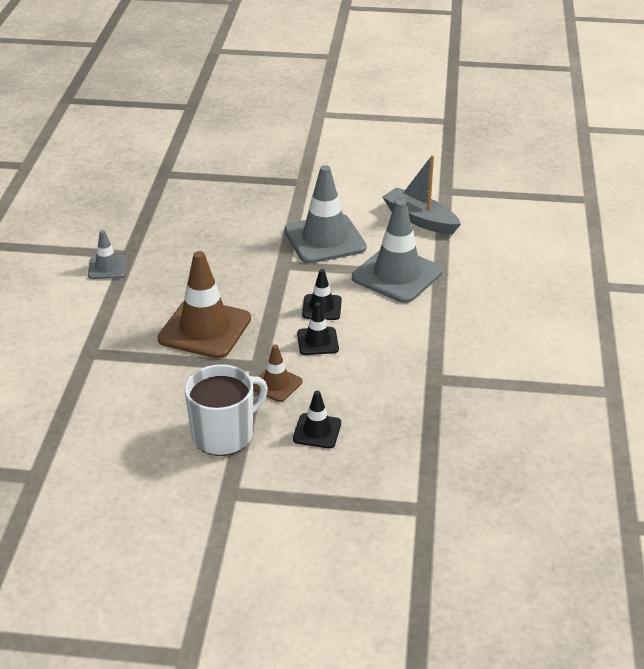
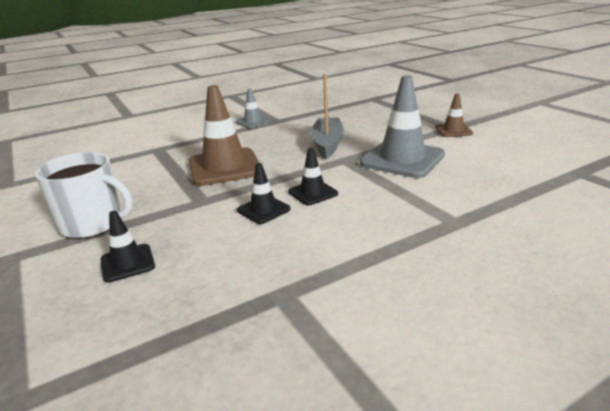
camera: 55 degrees right, 10 degrees down
brown traffic cone [253,344,303,402] -> brown traffic cone moved to [435,93,473,137]
grey traffic cone [352,199,443,303] -> none
grey boat [382,155,461,235] -> grey boat moved to [310,74,344,159]

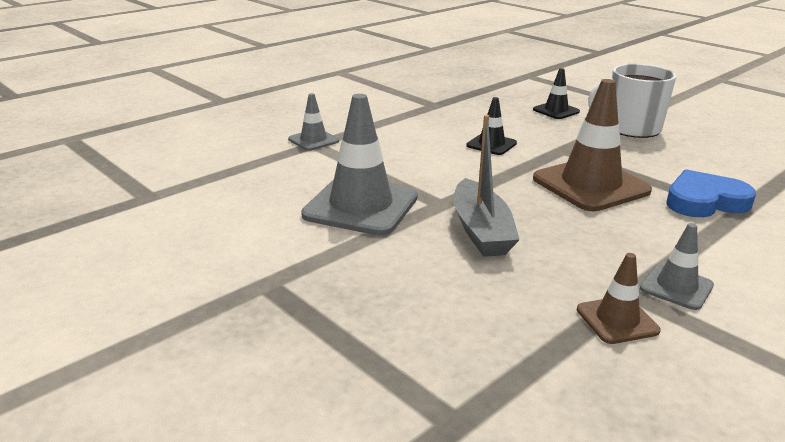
camera: 165 degrees right, 0 degrees up
black traffic cone [288,148,338,206] -> none
brown traffic cone [435,93,473,137] -> brown traffic cone moved to [577,253,661,344]
none -> grey traffic cone [288,93,339,151]
none -> blue heart [666,169,756,217]

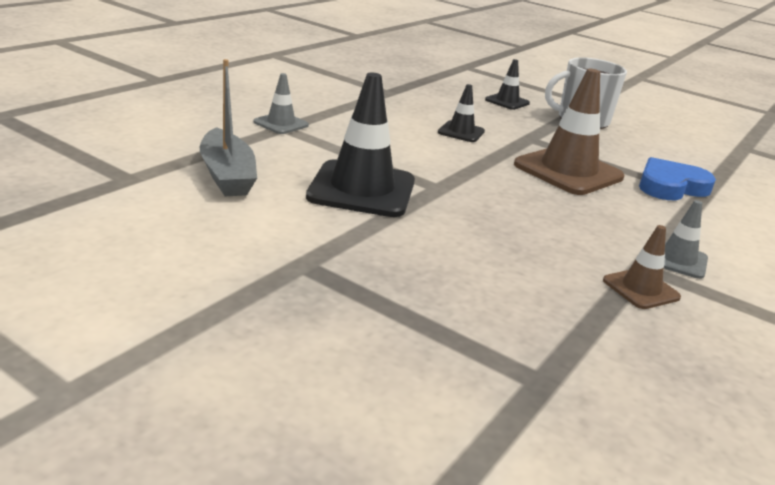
camera: 15 degrees left, 0 degrees up
grey traffic cone [301,94,418,235] -> black traffic cone [306,73,415,217]
grey boat [454,115,520,257] -> grey boat moved to [200,59,257,196]

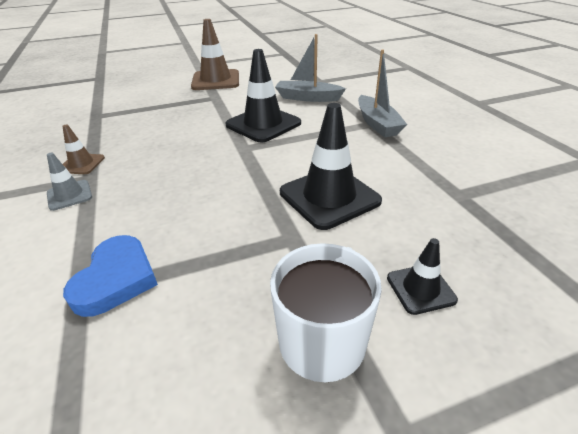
camera: 130 degrees right, 10 degrees up
grey traffic cone [254,73,309,134] -> grey boat [358,49,407,137]
black traffic cone [438,84,485,142] -> black traffic cone [280,103,382,230], size x1.95
brown traffic cone [514,69,624,195] -> brown traffic cone moved to [191,19,239,90]

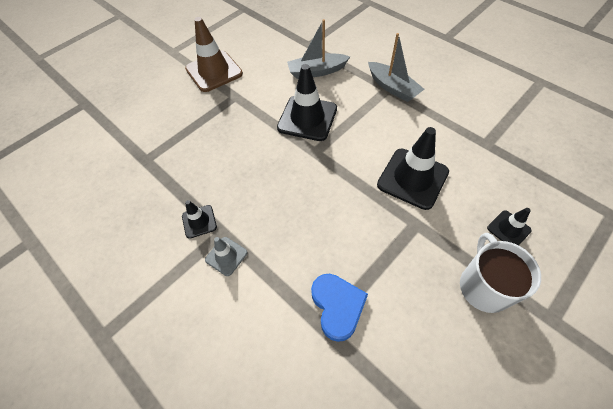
camera: 25 degrees left, 20 degrees up
brown traffic cone [62,124,105,174] -> black traffic cone [182,200,217,239]

